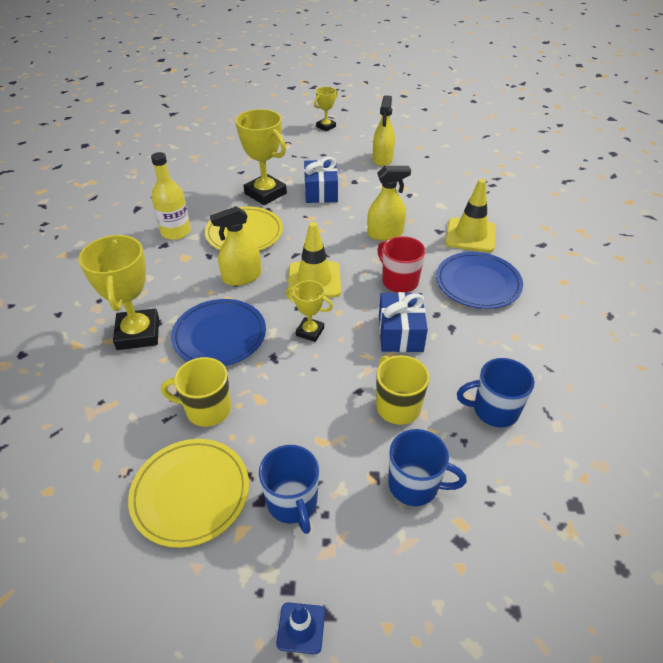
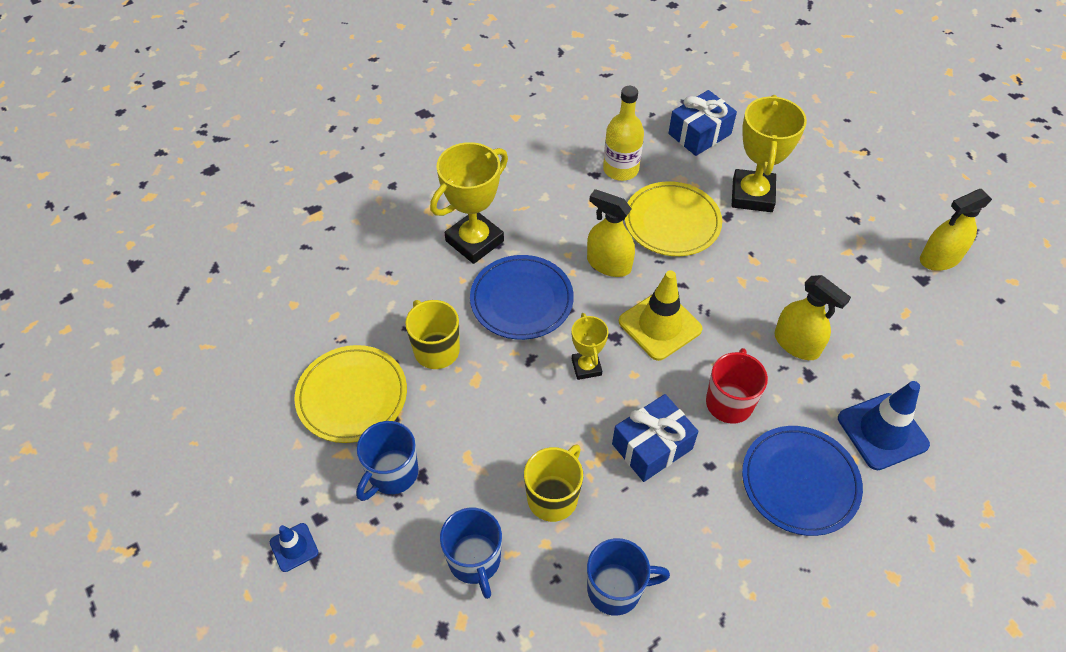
camera: 55 degrees right, 10 degrees up
blue gift [304,157,338,203] -> blue gift moved to [668,90,737,156]
yellow trophy [314,87,338,132] -> none
yellow traffic cone [445,179,496,252] -> blue traffic cone [838,381,930,470]
blue mug [457,358,535,428] -> blue mug turned 120 degrees clockwise [587,538,670,616]

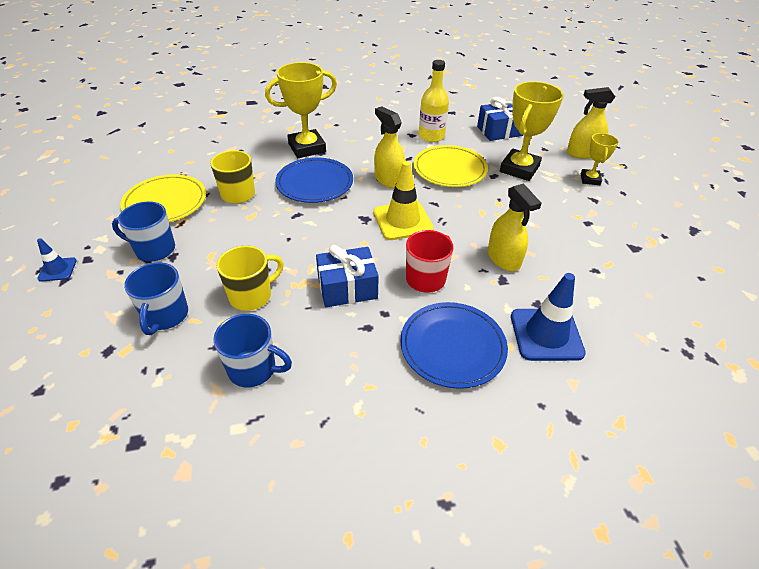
camera: 20 degrees right, 10 degrees down
blue mug [356,421,418,501] -> blue mug turned 45 degrees clockwise [112,201,175,261]
yellow trophy [572,313,609,380] -> yellow trophy moved to [581,133,619,185]
yellow spray bottle [920,189,992,271] -> yellow spray bottle moved to [567,87,615,159]

